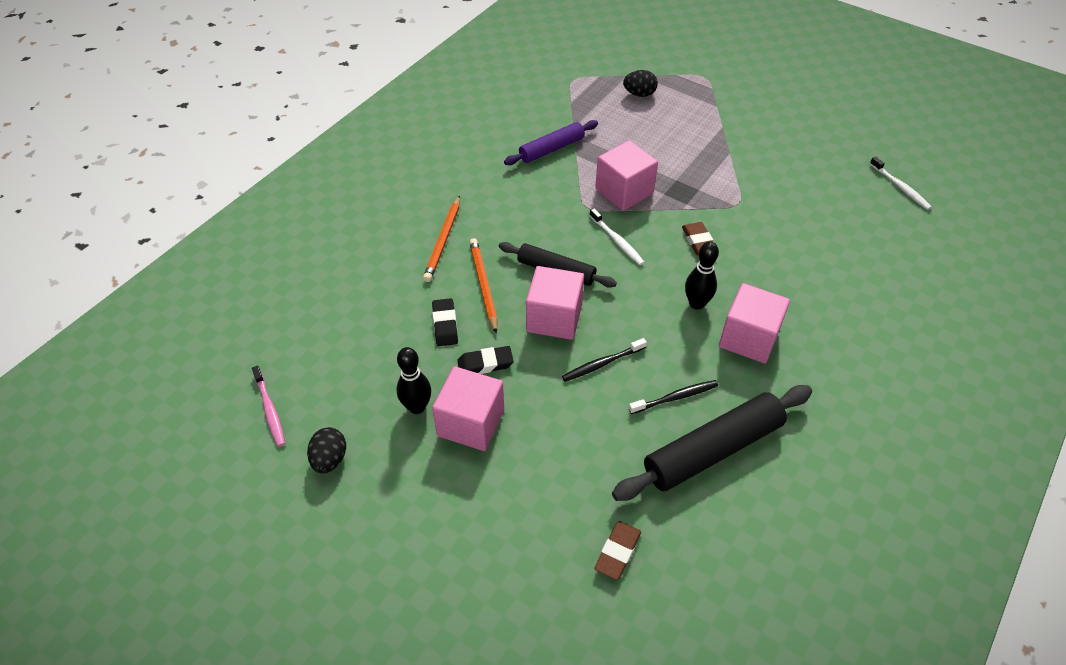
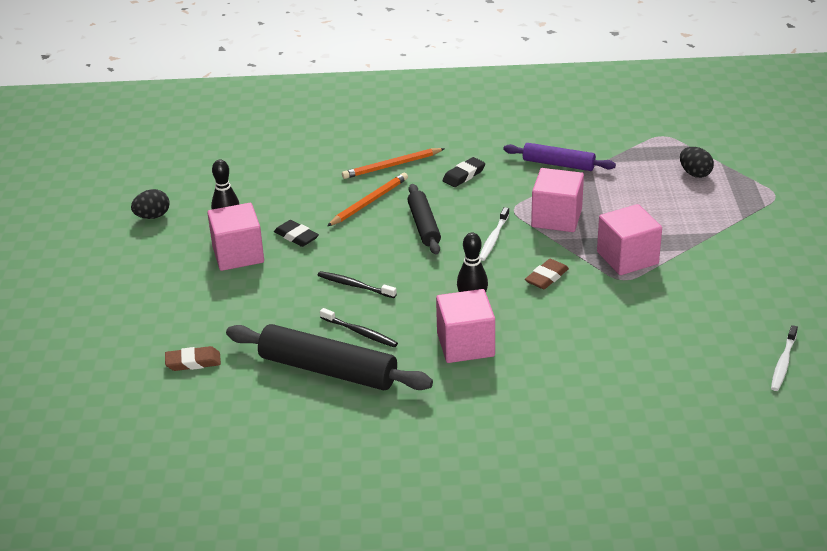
camera: 55 degrees right, 15 degrees down
pink toothbrush [252,366,285,447] -> none
black eraser [432,298,458,346] -> black eraser moved to [442,157,485,187]
pink cube [526,266,584,340] -> pink cube moved to [597,204,662,275]

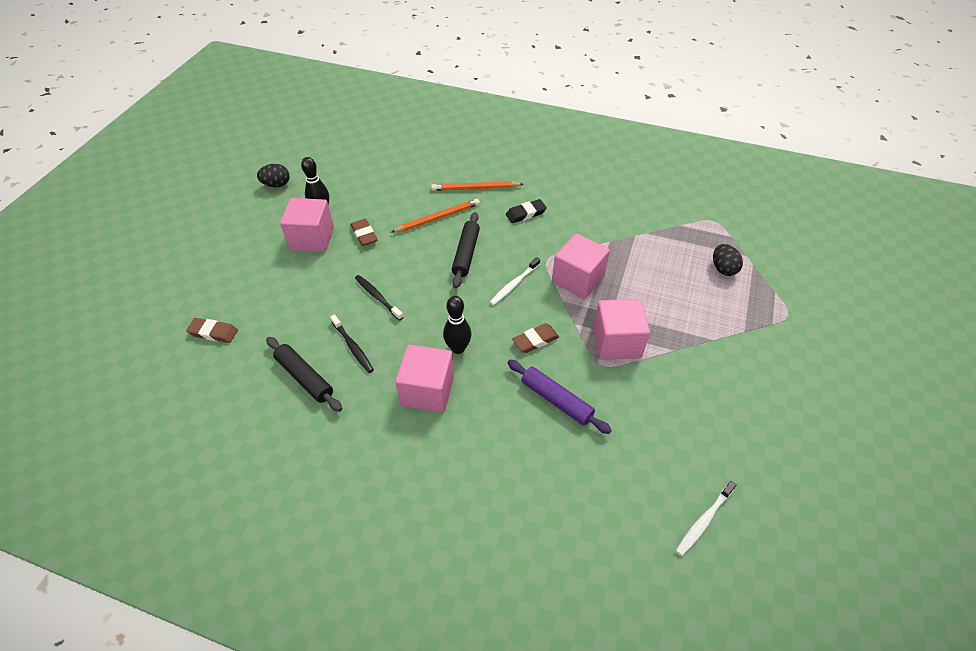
camera: 20 degrees right, 15 degrees up
black rolling pin [226,324,433,390] -> black rolling pin [266,337,342,412], size x0.62
black eraser [274,220,319,247] -> brown eraser [351,219,378,246]
purple rolling pin [503,143,616,171] -> purple rolling pin moved to [507,360,612,434]

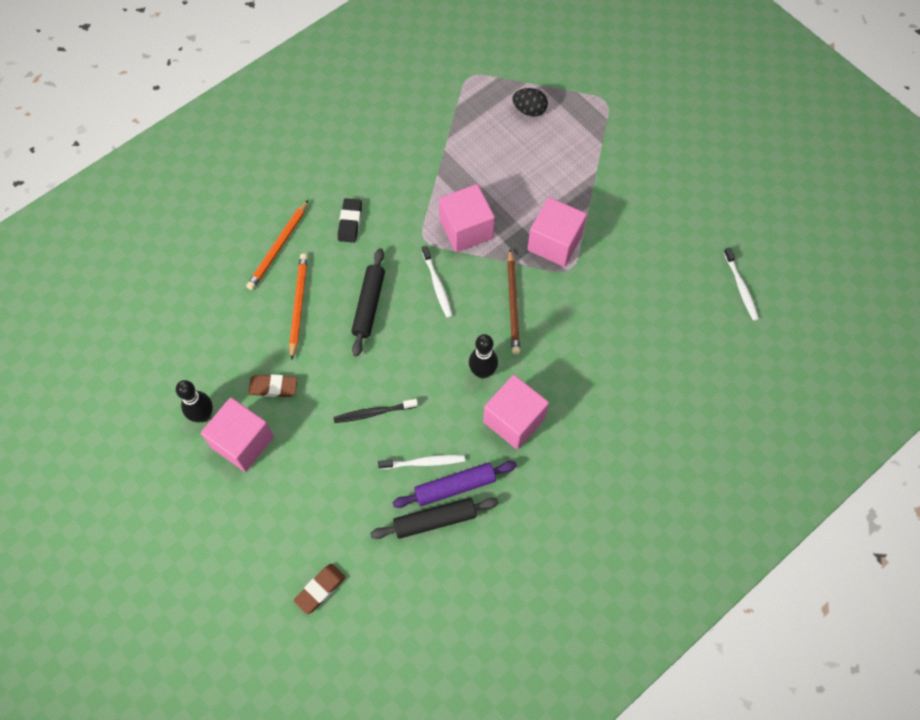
camera: 60 degrees left, 15 degrees up
black egg [257,164,290,187] -> none
black toothbrush [330,314,374,373] -> white toothbrush [378,455,465,469]
black rolling pin [452,212,480,288] -> black rolling pin turned 60 degrees clockwise [351,248,385,356]
purple rolling pin [507,360,612,434] -> purple rolling pin moved to [392,461,517,508]
brown eraser [512,323,559,353] -> brown pencil [507,249,520,355]

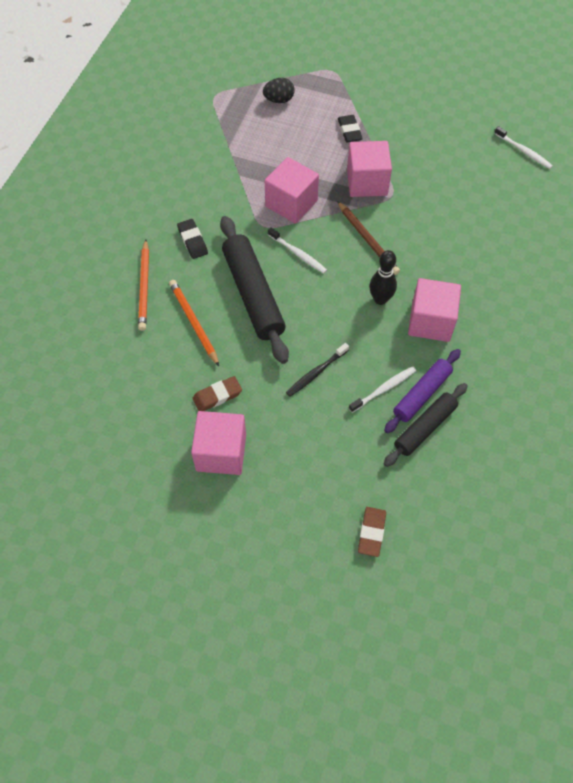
camera: 30 degrees left, 5 degrees down
black bowling pin [176,380,213,422] -> none
black rolling pin [351,248,385,356] -> black rolling pin [220,216,289,364], size x1.62
none -> black eraser [338,115,363,142]

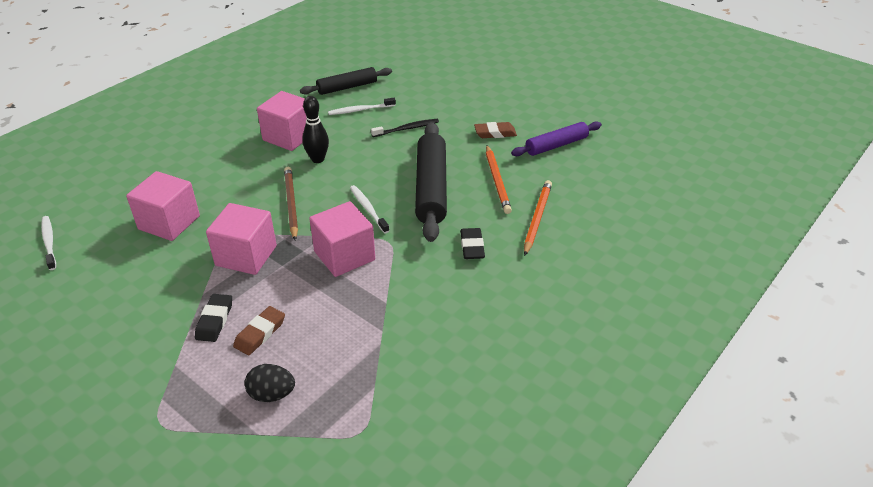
camera: 160 degrees left, 20 degrees down
pink cube [191,411,246,475] -> pink cube moved to [126,171,200,241]
brown eraser [358,507,386,557] -> brown eraser moved to [233,306,285,355]
purple rolling pin [384,349,461,433] -> purple rolling pin moved to [511,121,602,156]

